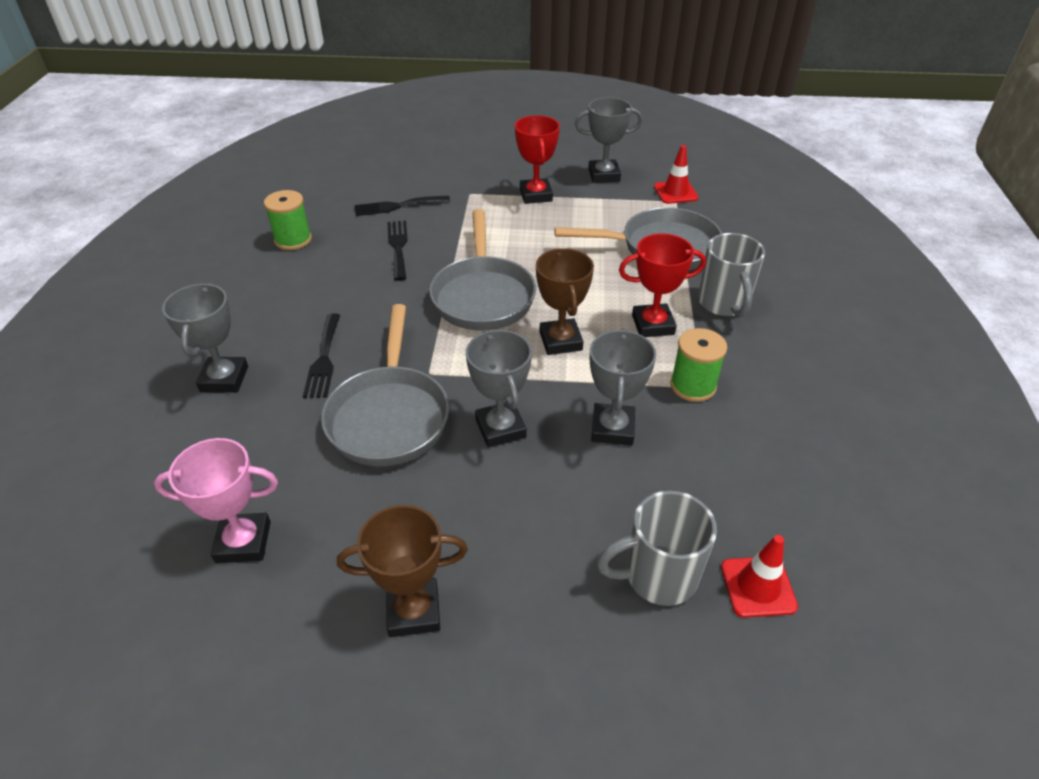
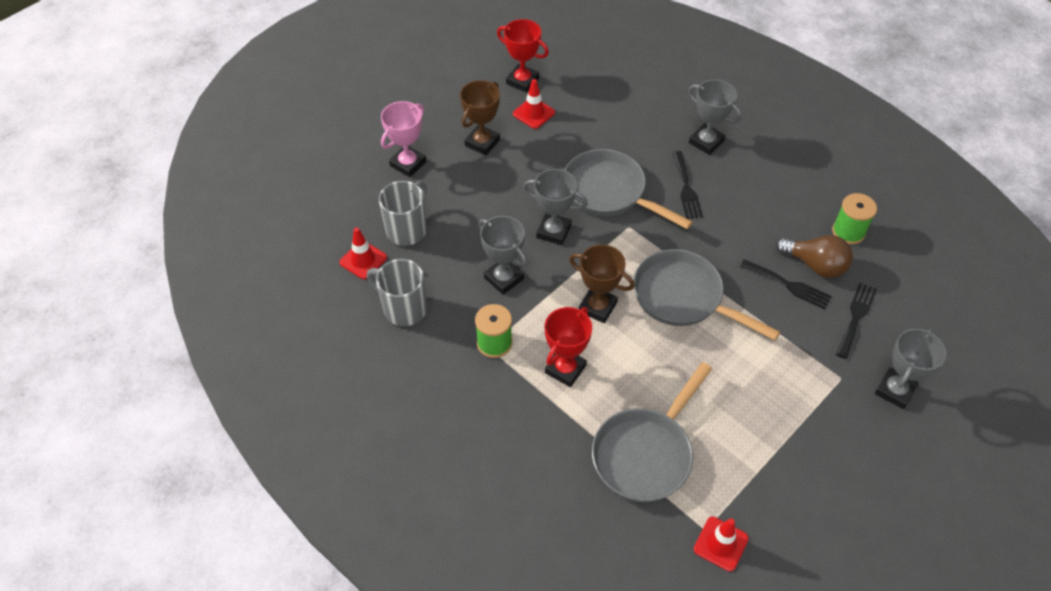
camera: 130 degrees right, 10 degrees up
pink trophy [154,438,278,563] -> pink trophy moved to [381,101,426,177]
black fork [303,313,340,398] -> black fork turned 135 degrees counterclockwise [673,151,703,219]
red trophy [515,115,560,204] -> red trophy moved to [497,19,549,93]
grey trophy [575,97,643,183] -> grey trophy moved to [875,329,946,409]
grey mug [698,233,765,317] -> grey mug moved to [367,259,427,326]
none -> red traffic cone [513,79,555,129]
none -> brown light bulb [776,235,853,278]

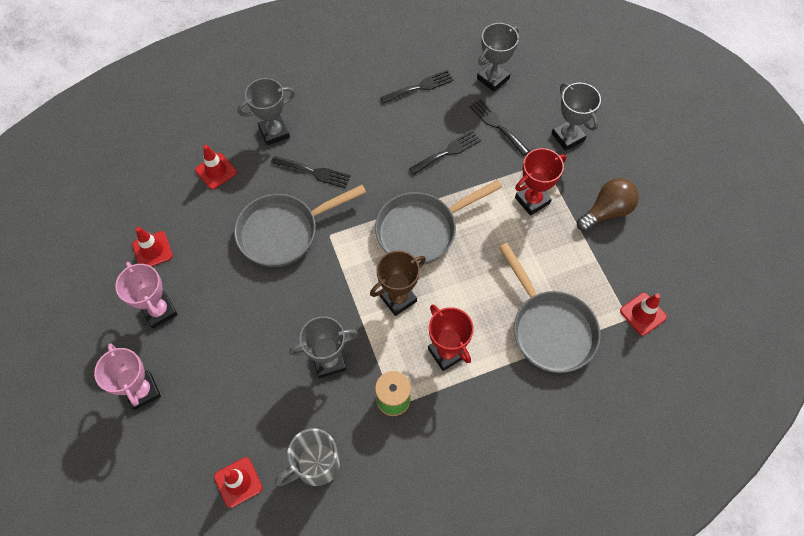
camera: 65 degrees left, 10 degrees up
grey mug [379,181,427,246] -> none
brown trophy [460,80,500,155] -> pink trophy [115,262,178,329]
red trophy [497,19,549,93] -> red trophy moved to [515,148,567,216]
grey trophy [523,169,588,245] -> grey trophy moved to [477,23,519,92]
brown light bulb [776,235,853,278] -> brown light bulb moved to [577,178,639,231]
green spool [832,193,877,245] -> black fork [380,70,454,104]
none -> red traffic cone [195,145,237,189]

